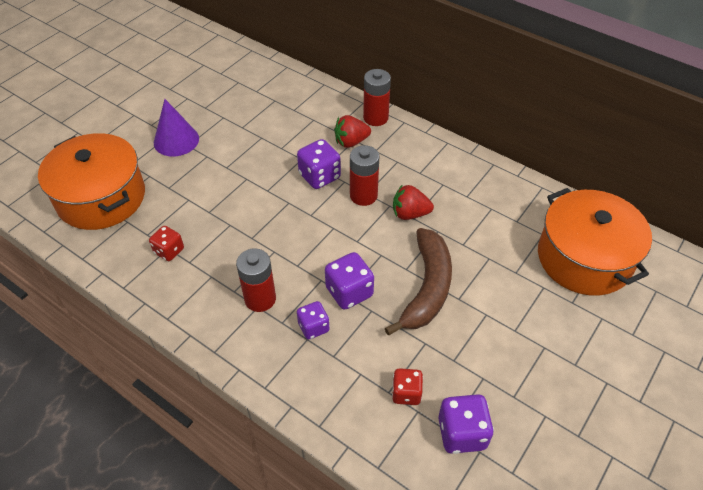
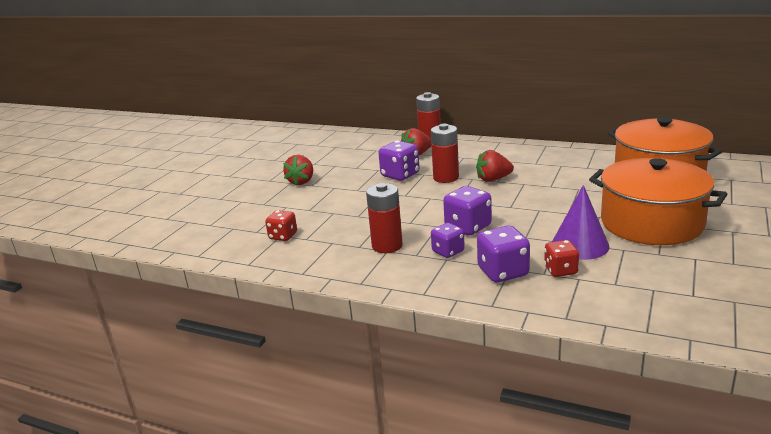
camera: 10 degrees left, 25 degrees down
orange pot [38,133,145,230] -> orange pot moved to [589,158,727,245]
purple cone [154,99,199,156] -> purple cone moved to [552,185,610,260]
brown banana [385,228,452,335] -> none
purple dice [438,394,494,454] -> purple dice moved to [477,225,530,283]
none -> red strawberry [283,155,313,186]

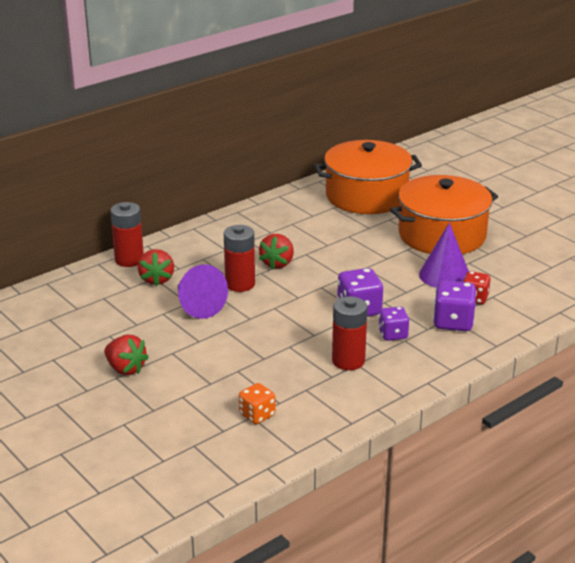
camera: 65 degrees left, 5 degrees up
red dice [265,210,297,241] -> orange dice [239,383,275,424]
purple dice [379,140,420,181] -> purple cone [178,264,228,319]

